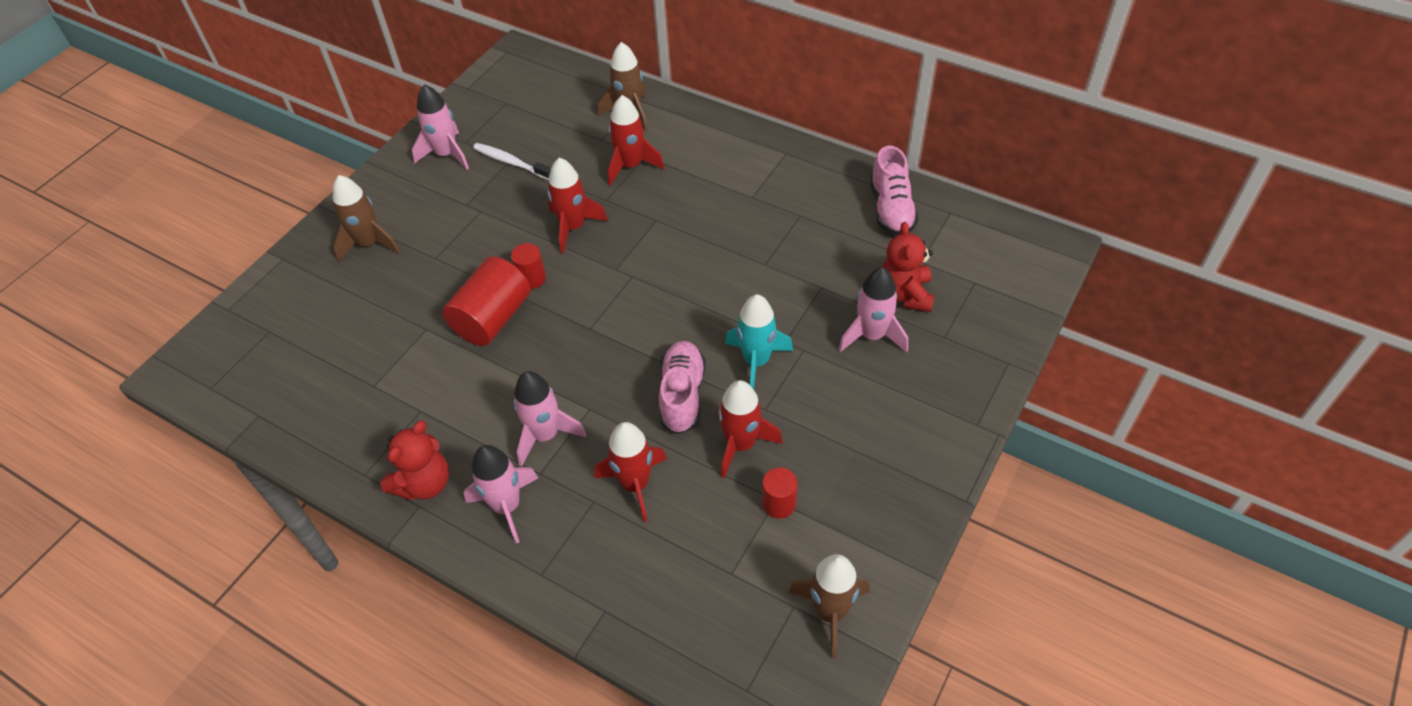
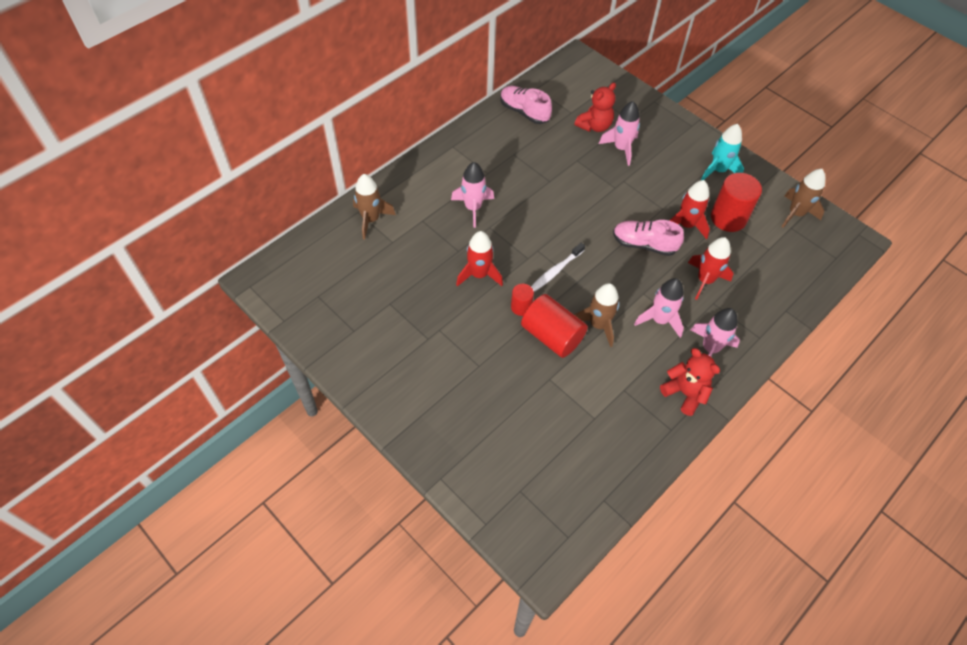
camera: 80 degrees left, 5 degrees up
brown rocket [333,175,400,261] -> brown rocket moved to [575,283,619,347]
pink rocket [412,84,469,170] -> pink rocket moved to [451,162,494,228]
white toothbrush [473,143,551,180] -> white toothbrush moved to [531,243,585,292]
red rocket [608,95,664,186] -> none
turquoise rocket [725,294,793,390] -> turquoise rocket moved to [701,124,744,180]
red cylinder [762,467,798,519] -> red cylinder [711,173,762,232], size x1.88
pink shoe [870,146,918,236] -> pink shoe turned 150 degrees counterclockwise [501,86,552,124]
red teddy bear [882,222,935,312] -> red teddy bear turned 60 degrees counterclockwise [575,83,616,132]

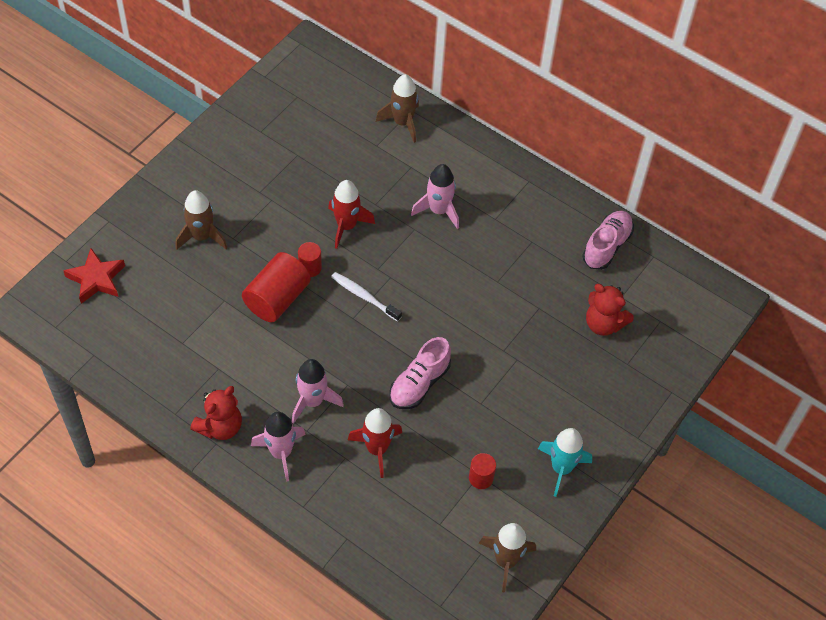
camera: 80 degrees right, 0 degrees up
brown rocket [575,283,619,347] -> brown rocket moved to [175,190,227,250]
pink rocket [599,101,640,166] -> none
pink shoe [613,220,684,256] -> pink shoe turned 150 degrees counterclockwise [389,337,451,409]
red rocket [669,180,710,240] -> none
red cylinder [711,173,762,232] -> red cylinder [469,453,496,489], size x0.53
none -> red star [63,248,125,304]

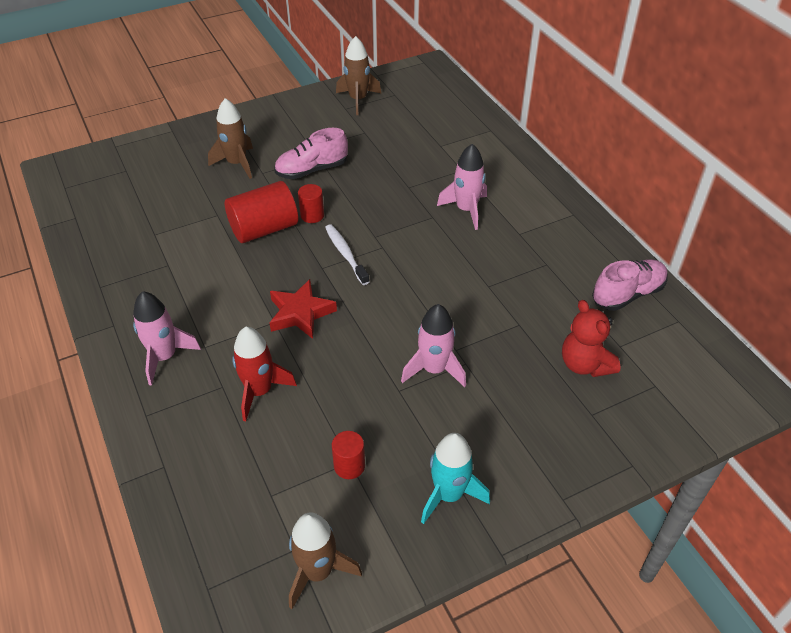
camera: 30 degrees right, 10 degrees down
red star [63,248,125,304] -> red star moved to [270,279,337,339]
red teddy bear [190,386,242,440] -> none
pink rocket [292,359,344,424] -> pink rocket moved to [401,304,466,387]
red rocket [328,180,375,249] -> none
brown rocket [376,74,419,143] -> brown rocket moved to [336,36,381,115]
pink shoe [389,337,451,409] -> pink shoe moved to [274,128,348,179]

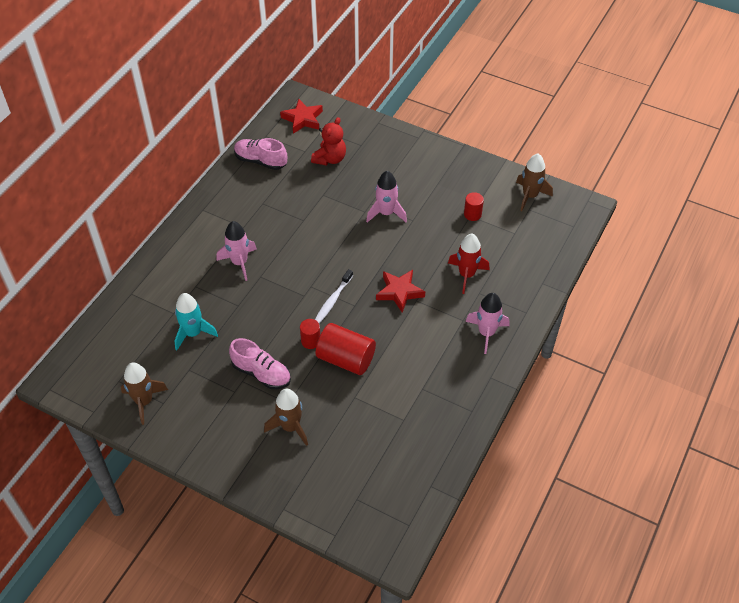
camera: 125 degrees left, 5 degrees up
turquoise rocket [421,433,490,524] -> turquoise rocket moved to [175,293,218,350]
none -> red star [280,99,323,134]

